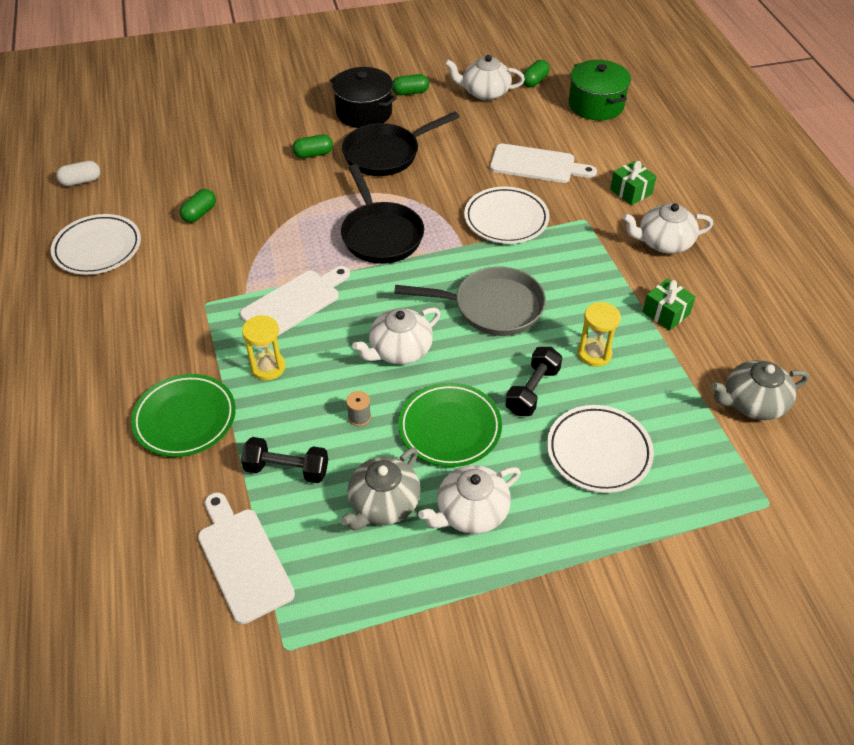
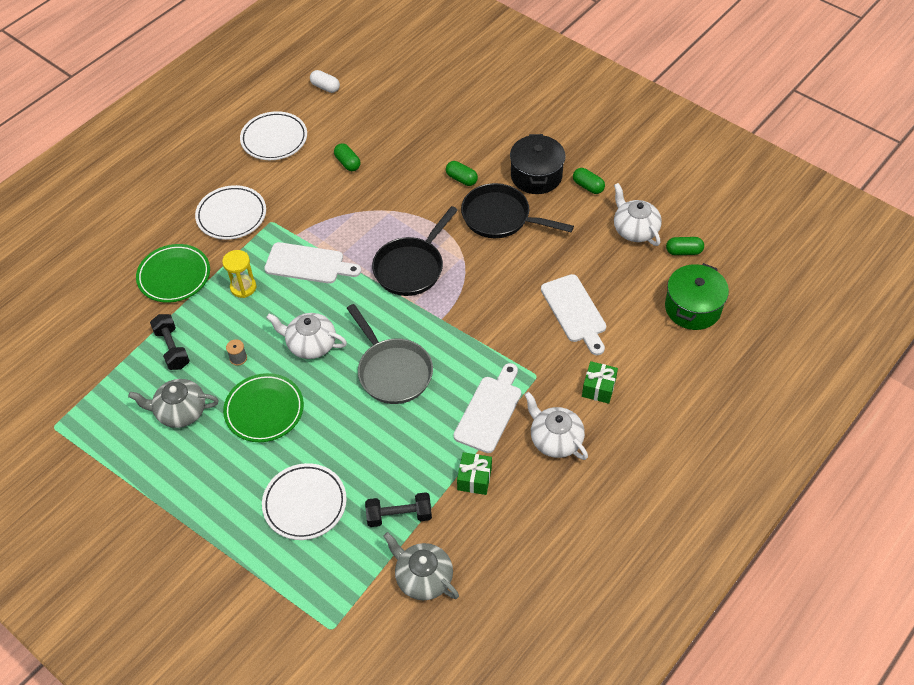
camera: 55 degrees right, 5 degrees up
green capsule [179,189,216,223] -> green capsule turned 60 degrees clockwise [334,143,360,171]
white cutting board [198,492,295,624] -> white cutting board moved to [454,363,521,453]
white teapot [418,465,521,534] -> none
white plate [464,187,549,244] -> white plate moved to [195,185,266,240]
black dumbbell [505,347,562,416] -> black dumbbell moved to [365,492,432,527]
yellow hourglass [577,302,621,367] -> none

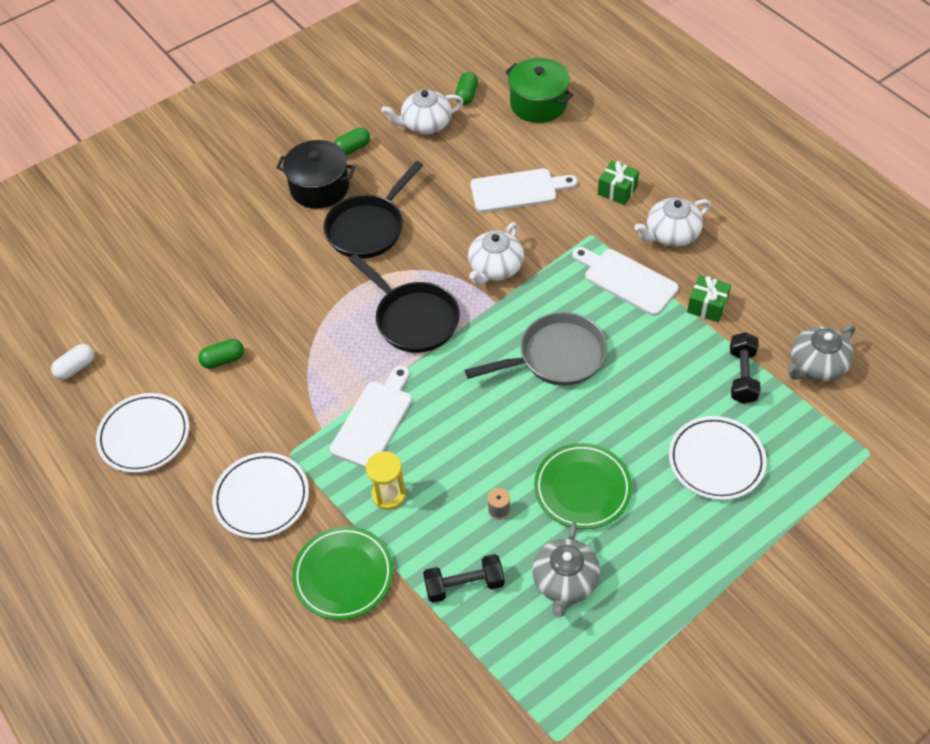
camera: 75 degrees left, 0 degrees up
white teapot [266,313,347,359] -> white teapot moved to [468,222,524,285]
green capsule [446,161,478,186] -> none

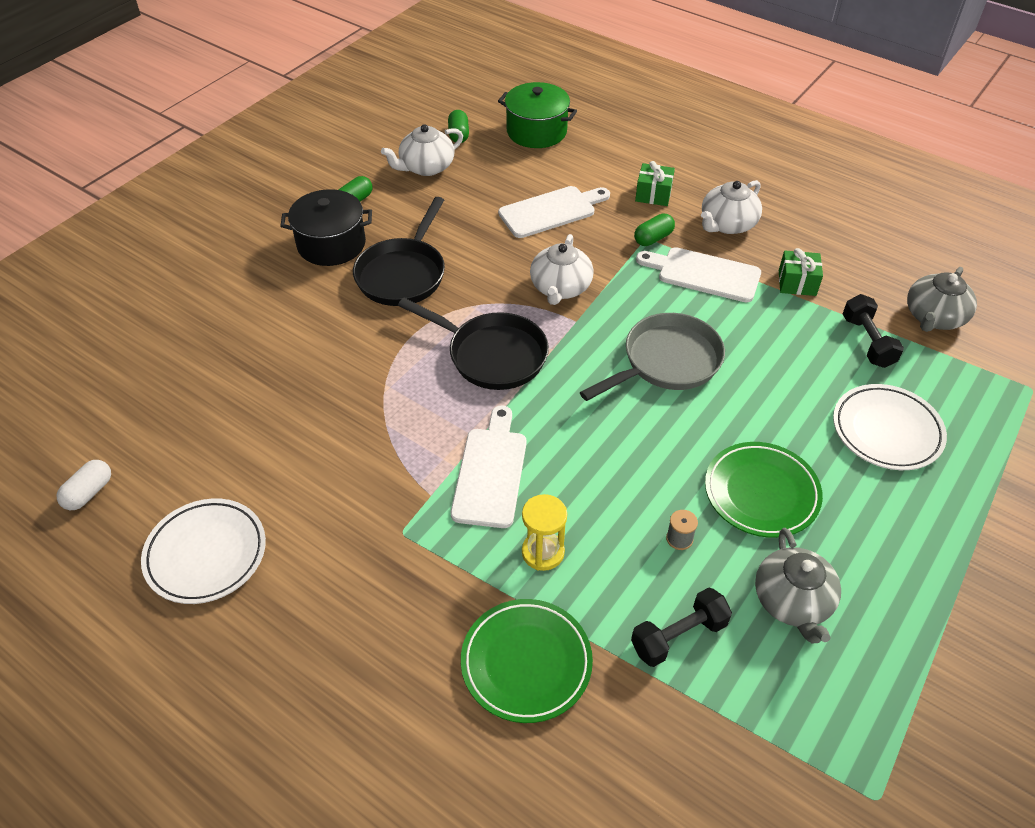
camera: 20 degrees left, 5 degrees down
green capsule [198,339,244,369] -> green capsule moved to [634,213,675,246]
white plate [212,453,309,539] -> none

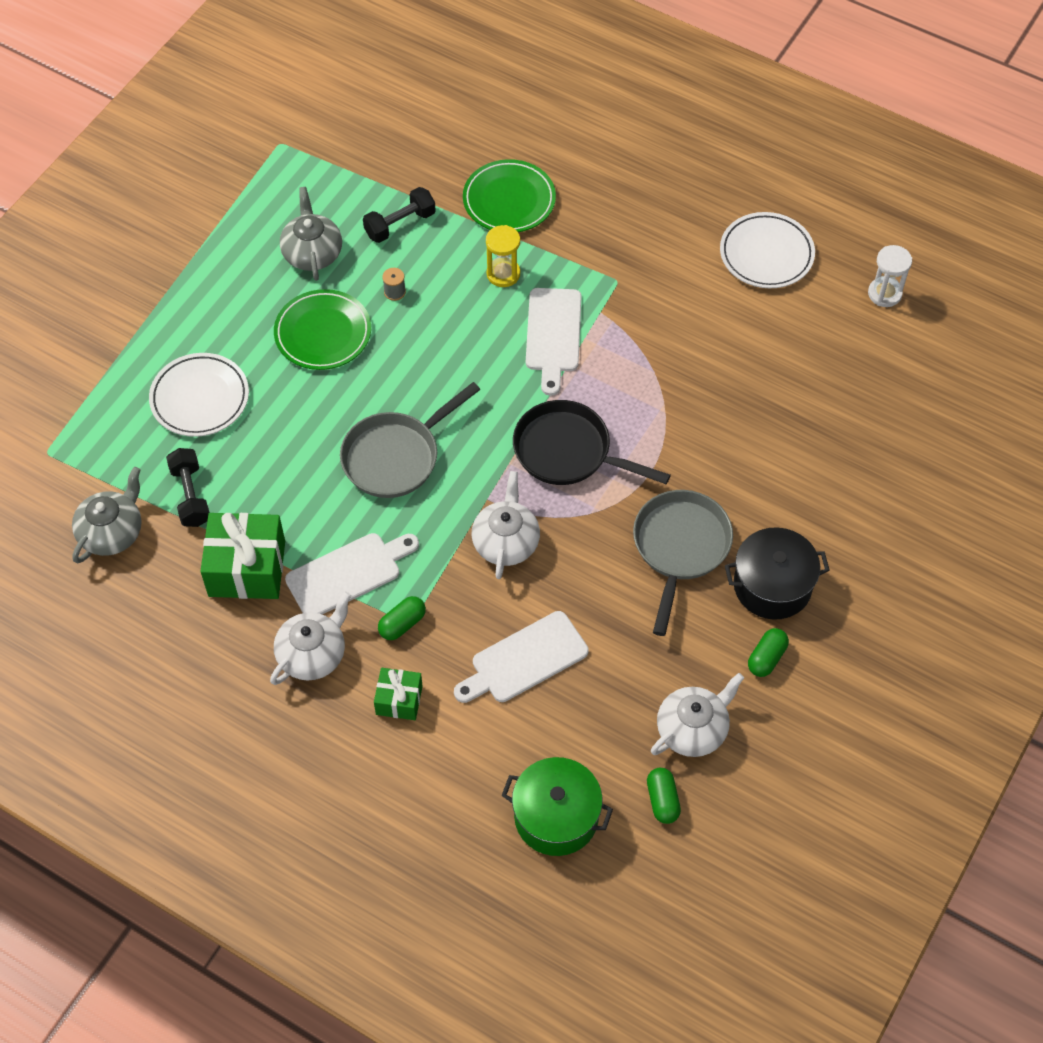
camera: 175 degrees right, 10 degrees up
white capsule [57,460,111,510] -> white hourglass [868,245,912,307]
black pan [353,197,445,306] -> grey pan [633,490,733,636]
white cutting board [636,247,761,302] -> white cutting board turned 45 degrees counterclockwise [285,533,419,614]
green gift [779,248,823,296] -> green gift [200,513,285,599], size x1.80

